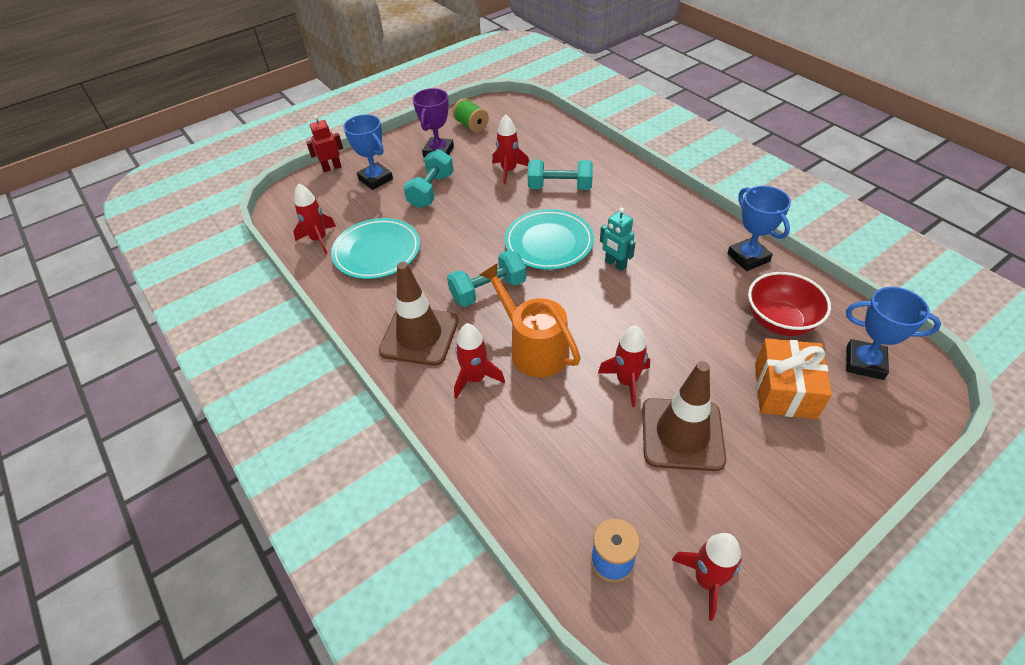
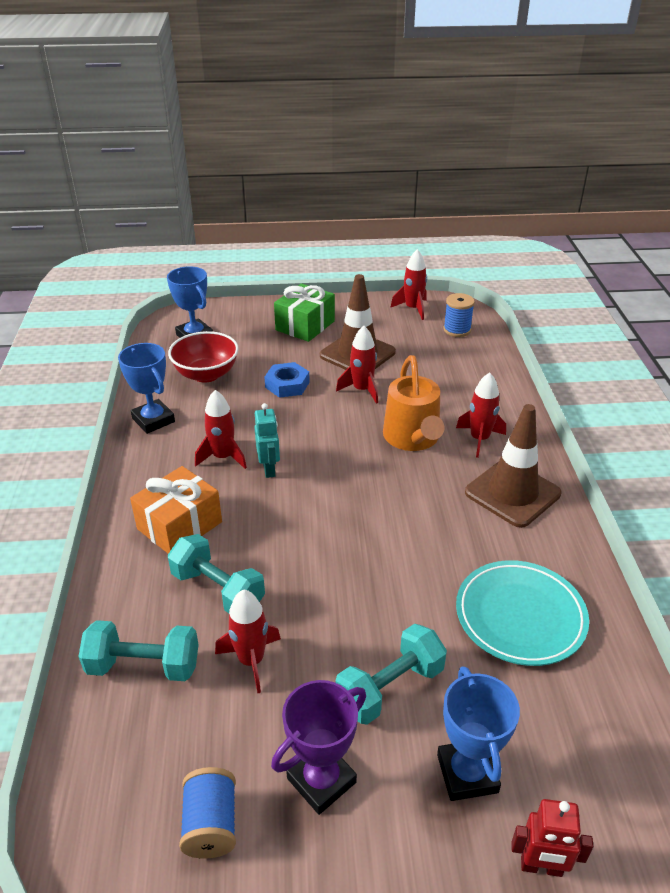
camera: 150 degrees left, 10 degrees down
red rocket [293,183,336,254] -> red rocket moved to [195,390,247,469]
turquoise dumbbell [447,250,526,307] -> turquoise dumbbell moved to [78,620,199,681]
green spool [453,98,489,133] -> blue spool [179,767,236,859]
turquoise plate [505,209,594,270] -> none
blue trophy [727,186,791,271] -> blue trophy turned 45 degrees counterclockwise [118,343,175,434]
orange gift [755,338,832,419] -> orange gift moved to [130,466,222,554]
none -> blue nut [264,362,310,398]
none -> green gift [274,283,335,342]

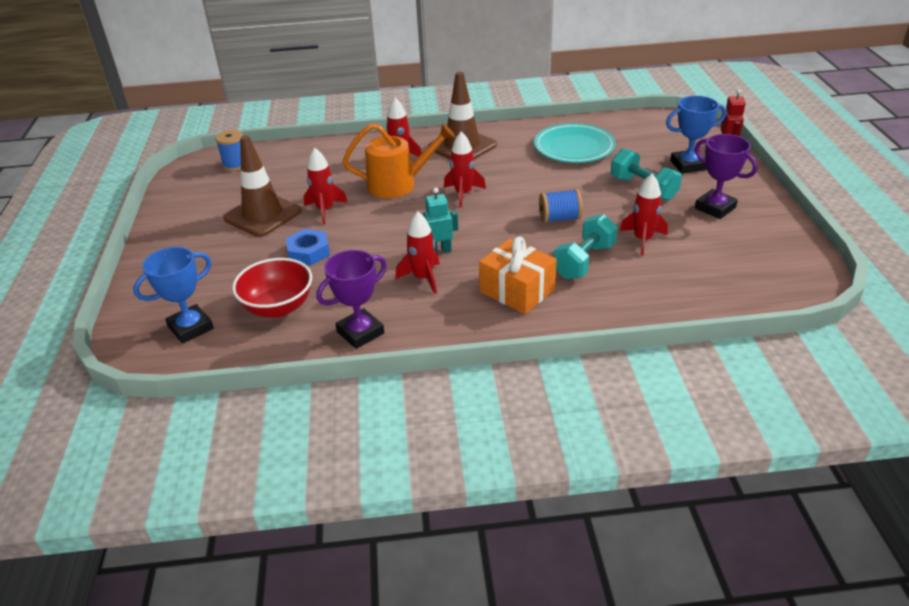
camera: 90 degrees left, 0 degrees up
turquoise dumbbell [78,620,199,681] -> none
blue trophy [118,343,175,434] -> purple trophy [317,250,387,349]
blue spool [179,767,236,859] -> blue spool moved to [539,189,583,223]
green gift [274,283,335,342] -> none
red rocket [390,249,427,320] -> red rocket moved to [444,132,486,207]

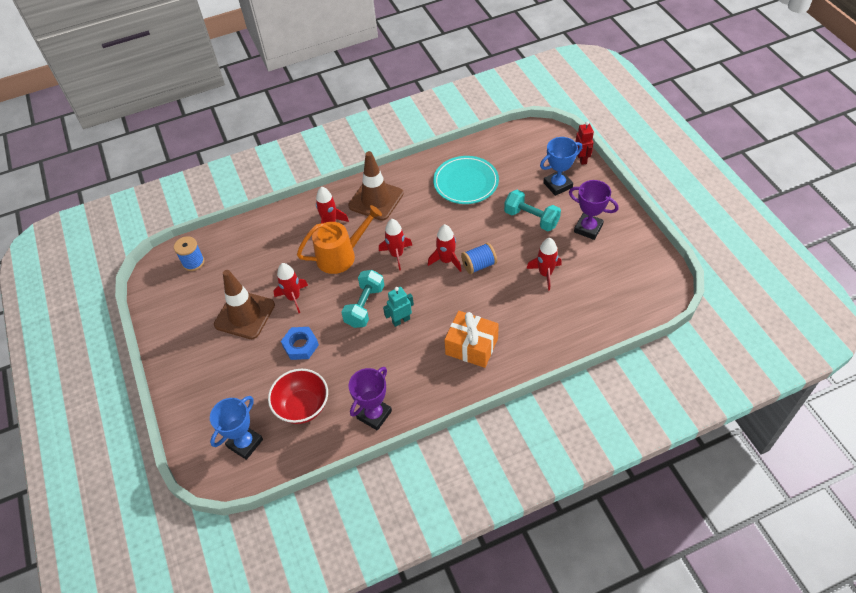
camera: 15 degrees left, 15 degrees up
red rocket [395,211,440,294] -> red rocket moved to [428,224,462,272]
turquoise dumbbell [553,214,618,279] -> turquoise dumbbell moved to [341,270,384,328]

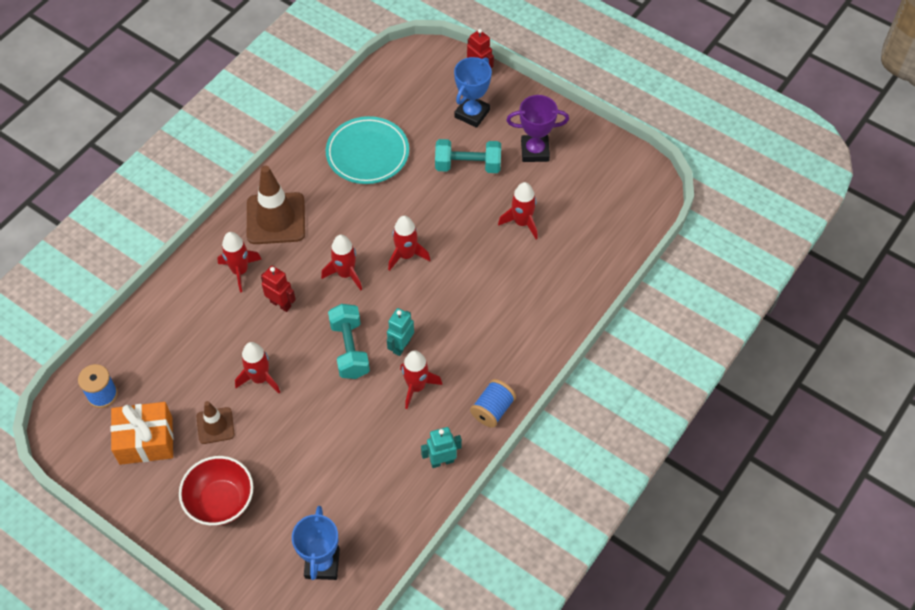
camera: 35 degrees left, 5 degrees up
brown traffic cone [214,270,275,339] -> brown traffic cone [197,401,235,444], size x0.56
red bowl [268,369,328,424] -> red bowl moved to [179,456,253,526]
blue nut [281,327,319,360] -> none
orange watering can [297,205,382,274] -> red robot [261,266,296,312]
purple trophy [348,367,392,431] -> turquoise robot [421,427,462,468]
orange gift [444,311,499,368] -> orange gift moved to [110,402,173,465]
blue spool [461,243,497,274] -> blue spool moved to [470,379,516,428]
none -> red rocket [400,350,442,409]

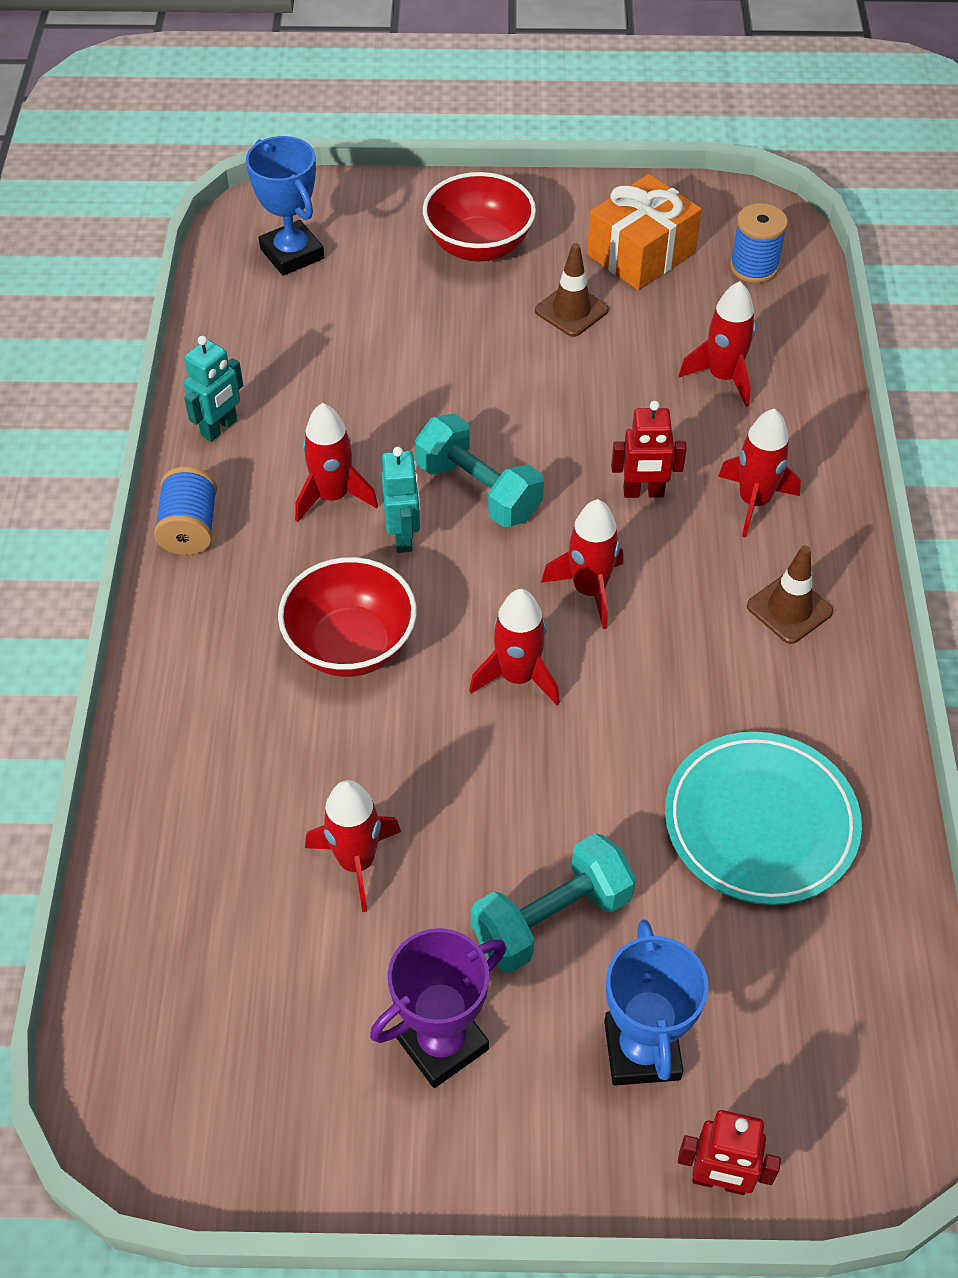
camera: 145 degrees right, 5 degrees down
red rocket [235,342,280,393] -> red rocket moved to [679,281,756,407]
brown traffic cone [247,166,305,244] -> brown traffic cone [747,545,833,644], size x0.56
none -> red bowl [278,557,417,677]

